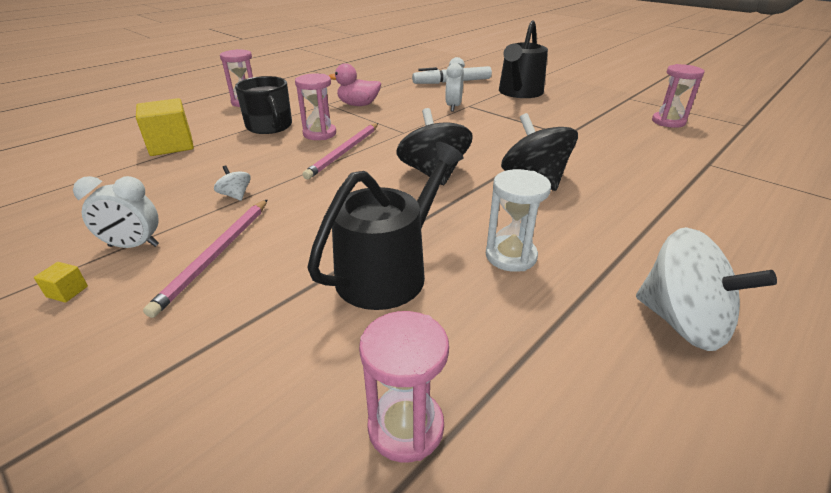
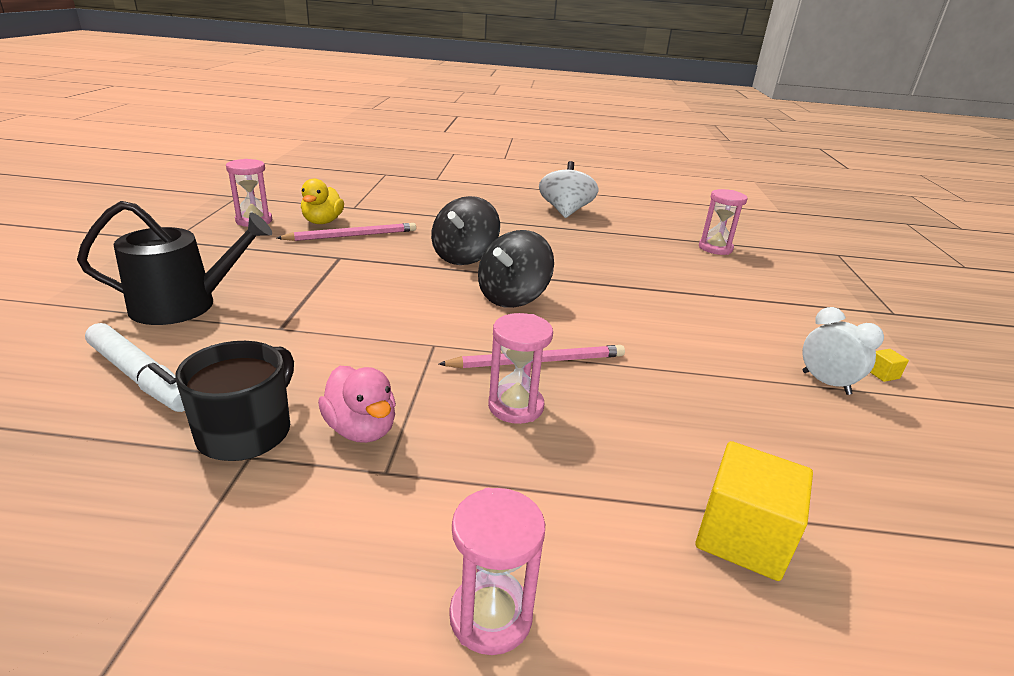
camera: 130 degrees left, 5 degrees down
pink pencil [143,199,268,318] -> pink pencil moved to [277,223,416,241]
white spinning top [214,165,251,201] -> none
black mug [235,76,292,134] -> black mug moved to [175,341,294,461]
black watering can [307,142,464,310] -> none
white clock [445,57,465,112] -> none
white hourglass [486,169,551,272] -> none
none -> yellow duck [301,179,344,224]

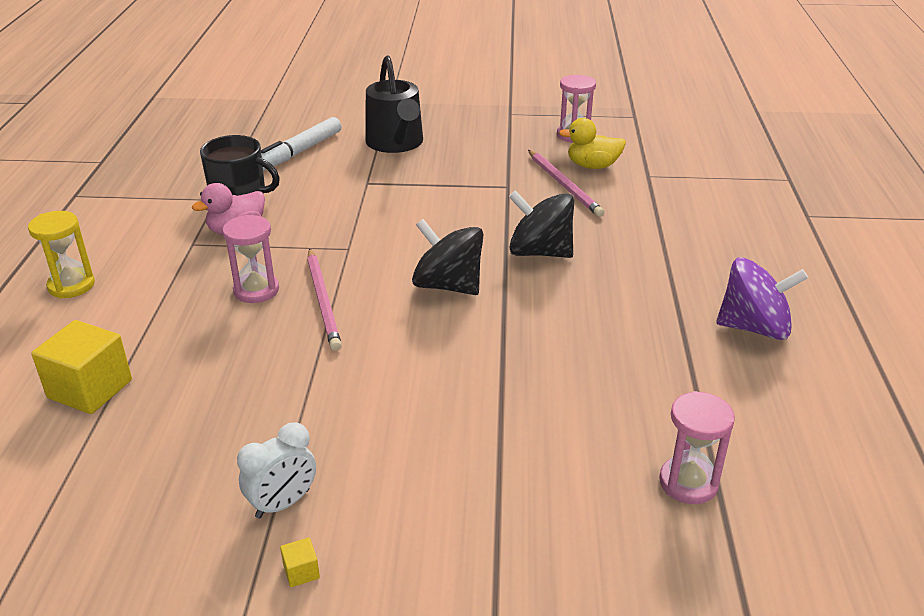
camera: 90 degrees right, 5 degrees up
pink hourglass [449,488,545,655] -> yellow hourglass [28,211,95,299]
white spinning top [539,161,598,218] -> purple spinning top [716,257,808,340]

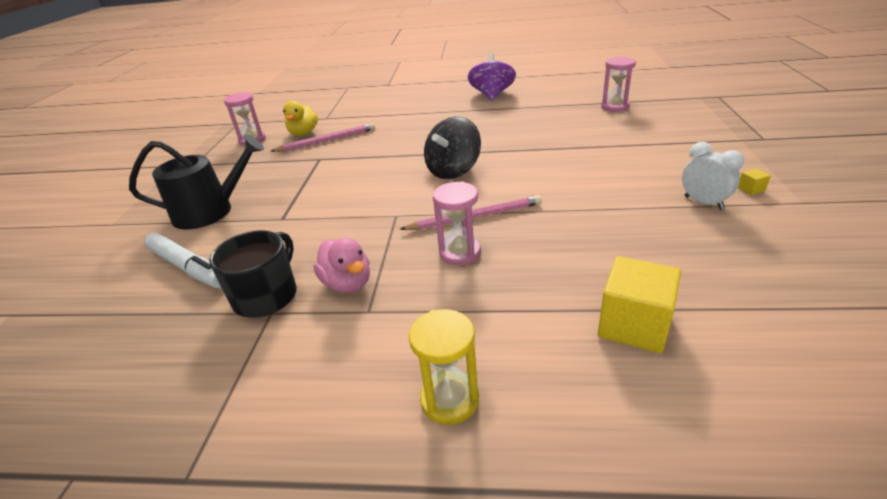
camera: 85 degrees left, 0 degrees up
black spinning top [509,190,574,258] -> none

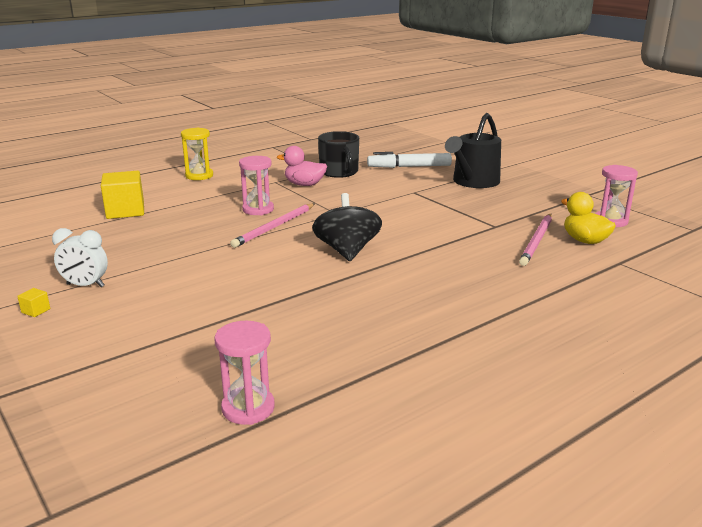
camera: 135 degrees right, 10 degrees down
purple spinning top [468,53,516,101] -> none

